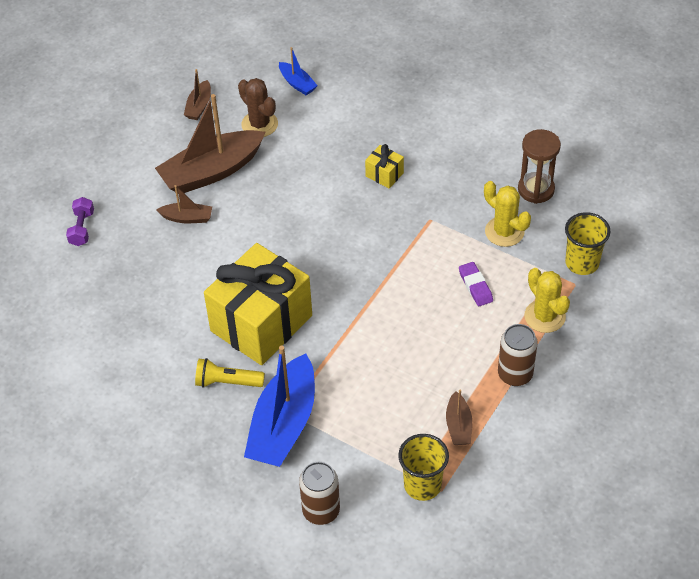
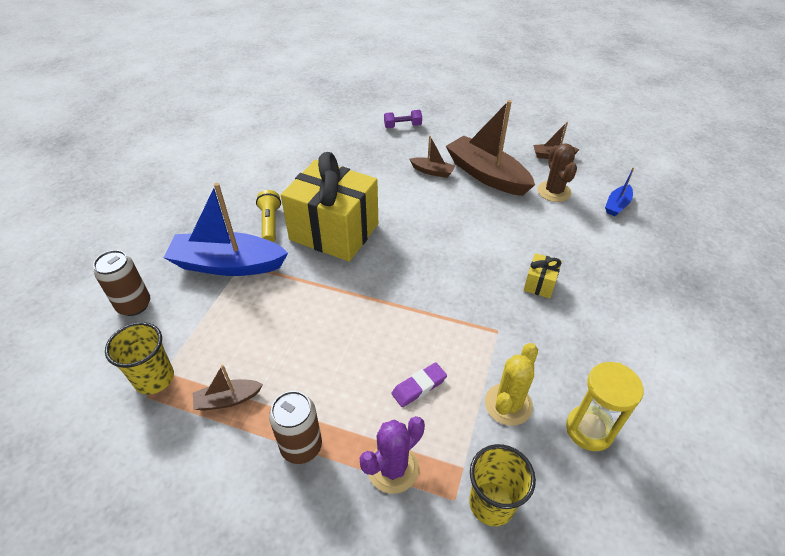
camera: 75 degrees right, 5 degrees down
brown boat [156,185,212,223] -> brown boat turned 60 degrees counterclockwise [410,136,455,178]
brown cactus [238,78,278,137] -> brown cactus turned 45 degrees counterclockwise [537,144,577,202]
brown hourglass [518,129,561,204] -> yellow hourglass [566,362,644,451]
yellow cactus [524,268,570,333] -> purple cactus [360,416,425,494]

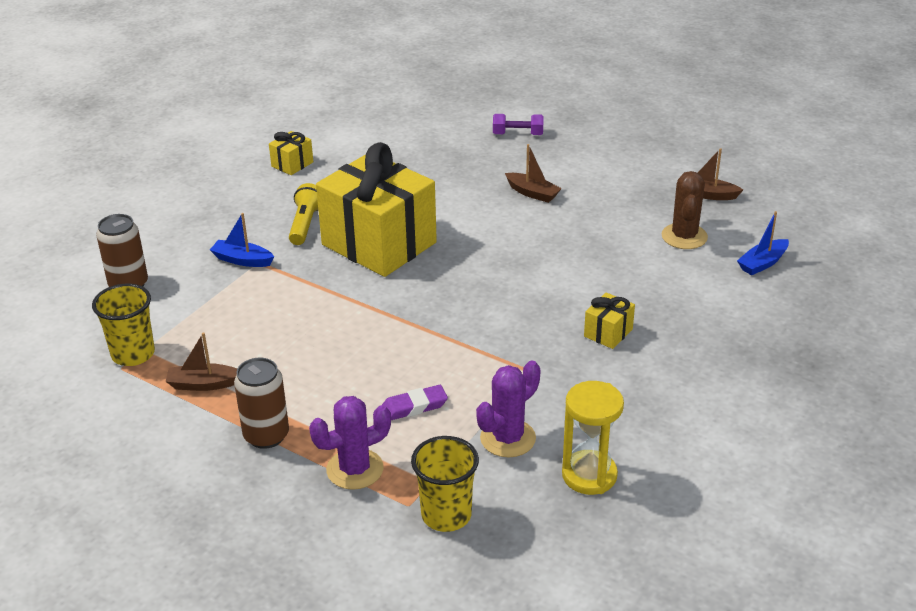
camera: 15 degrees right, 10 degrees down
blue boat [163,183,288,276] -> blue boat [210,213,274,267], size x0.47
brown boat [446,100,535,196] -> none
yellow cactus [485,343,538,426] -> purple cactus [476,360,541,458]
none -> yellow gift [269,131,313,175]

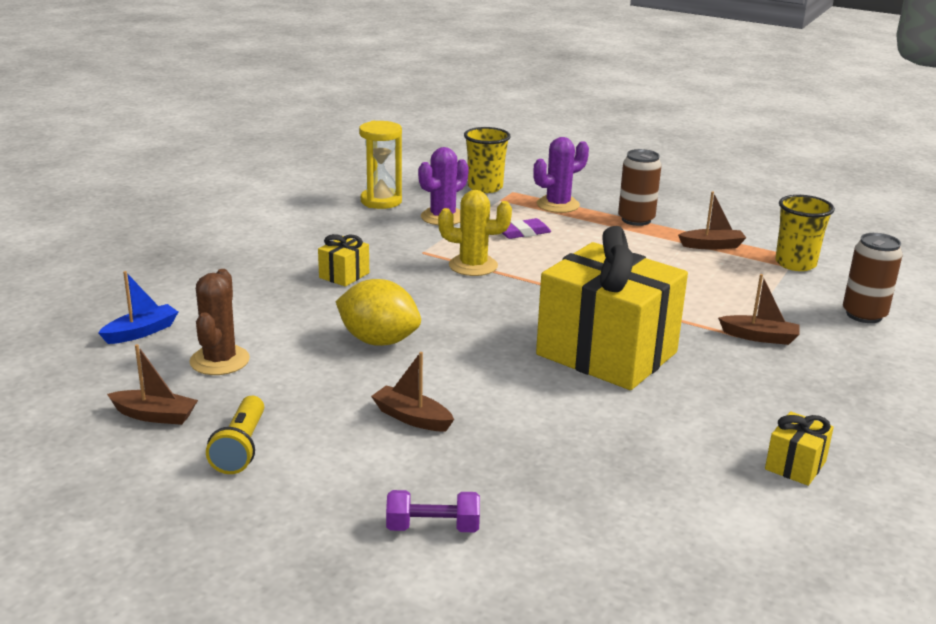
camera: 175 degrees right, 10 degrees down
blue boat [210,213,274,267] -> brown boat [718,274,800,345]
yellow flashlight [289,183,318,245] -> yellow flashlight moved to [206,396,264,474]
none -> yellow lemon [335,279,421,346]
none -> yellow cactus [438,190,512,276]

